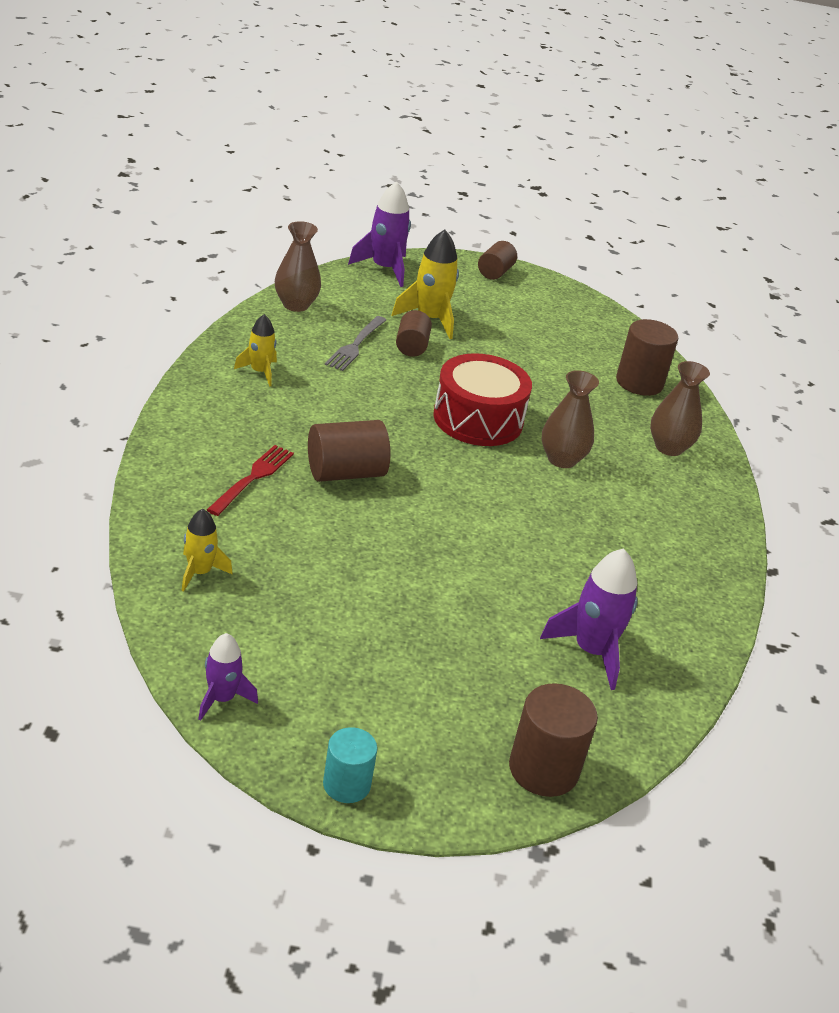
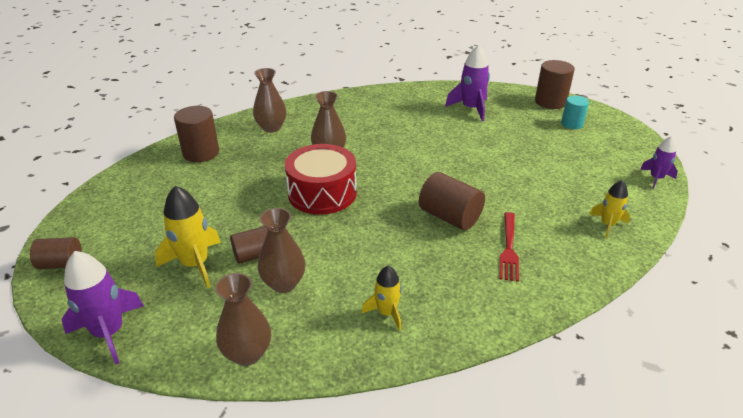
camera: 115 degrees left, 0 degrees up
red fork [207,445,294,516] -> red fork turned 75 degrees counterclockwise [500,212,519,282]
turquoise cylinder [323,727,378,803] -> turquoise cylinder moved to [561,96,589,129]
grey fork [325,316,386,371] -> brown vase [258,208,305,293]

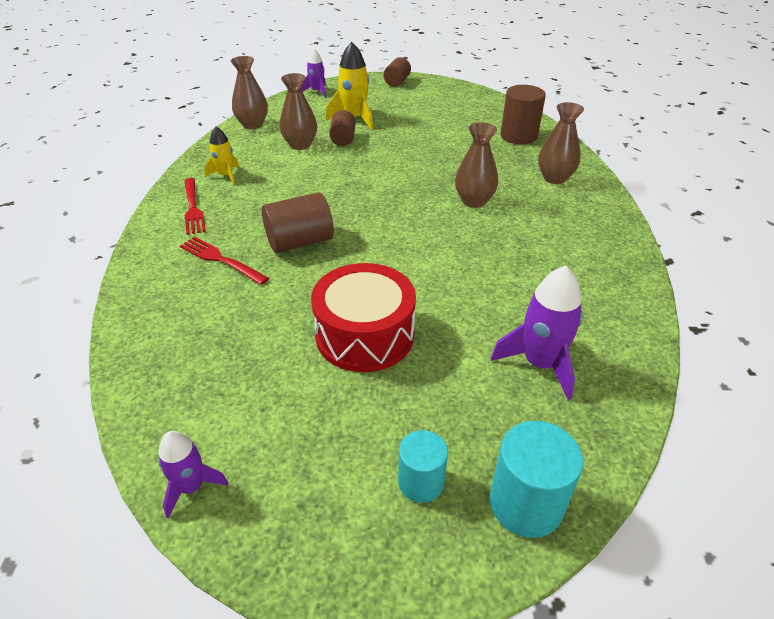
camera: 115 degrees right, 5 degrees up
purple rocket [61,251,144,364] -> purple rocket [301,49,326,98], size x0.61
red drum [285,144,357,215] -> red drum moved to [311,263,416,372]
brown cylinder [535,60,575,109] -> turquoise cylinder [490,421,584,538]
yellow rocket [589,180,630,238] -> none
none -> red fork [184,178,206,235]

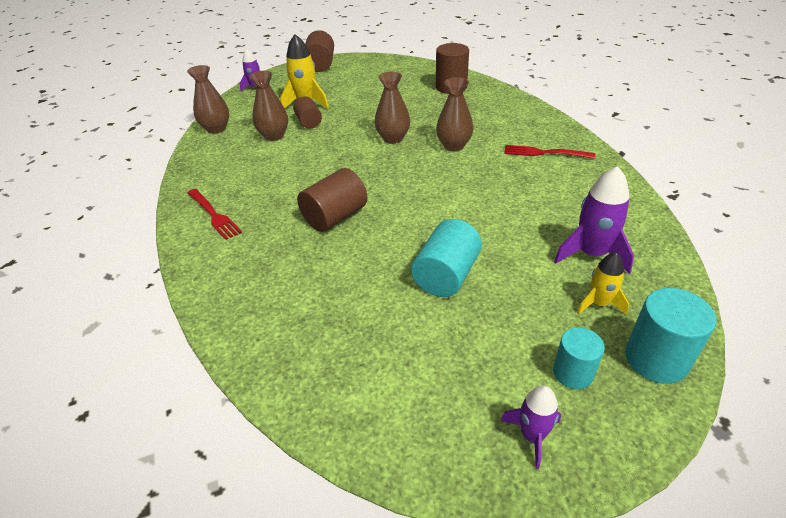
camera: 20 degrees left, 0 degrees up
purple rocket [158,431,229,518] -> purple rocket moved to [501,385,561,469]
red fork [180,237,269,285] -> red fork moved to [504,145,596,159]
yellow rocket [204,127,239,185] -> yellow rocket moved to [577,252,629,315]
red drum [311,263,416,372] -> turquoise cylinder [411,219,482,297]
brown cylinder [384,57,411,87] -> brown cylinder [305,30,334,72], size x1.54
brown vase [538,102,584,184] -> brown vase moved to [374,72,410,144]

